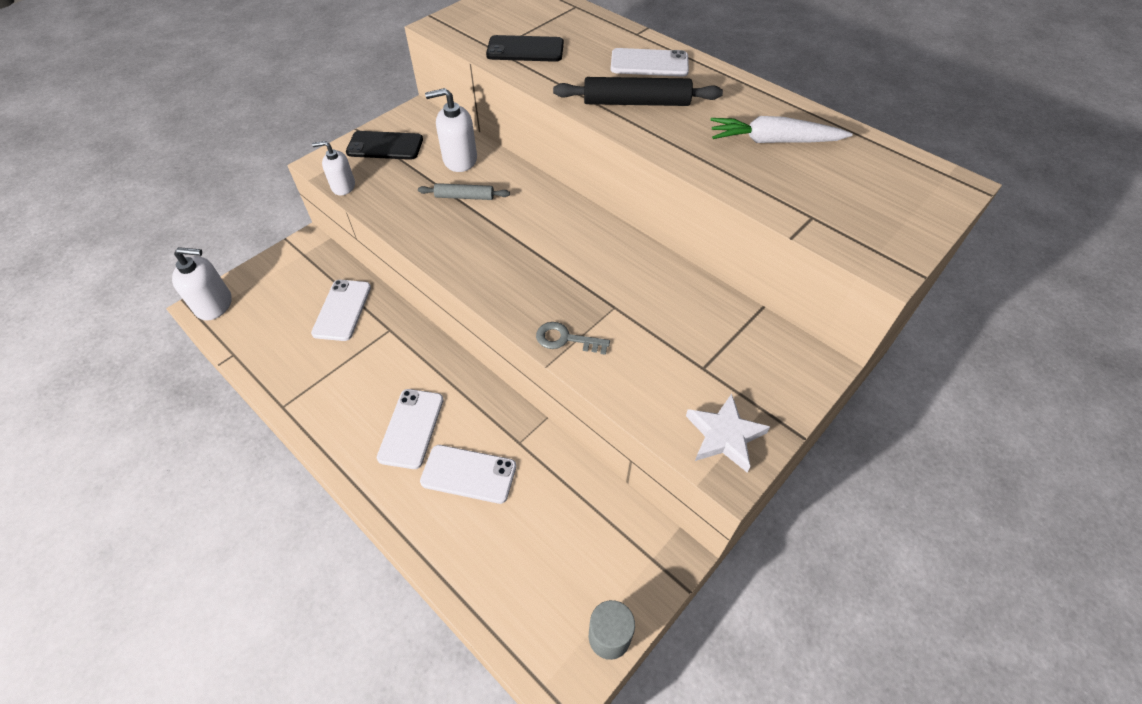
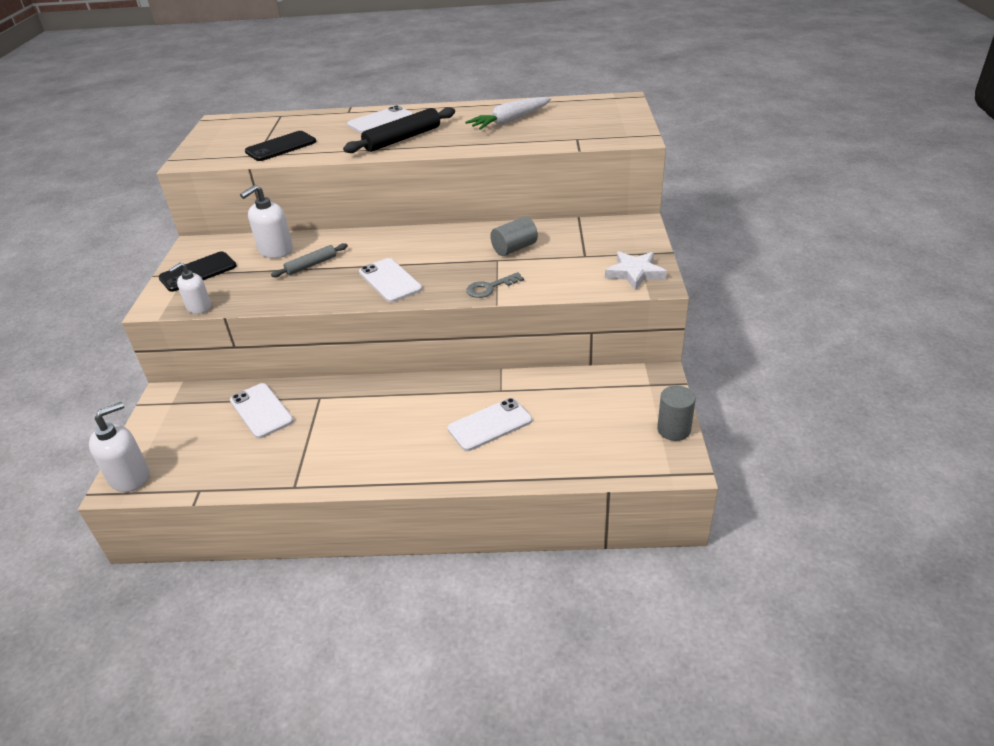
camera: 40 degrees left, 15 degrees down
white phone [377,389,444,469] -> white phone moved to [359,258,422,302]
none -> grey cylinder [490,217,538,256]

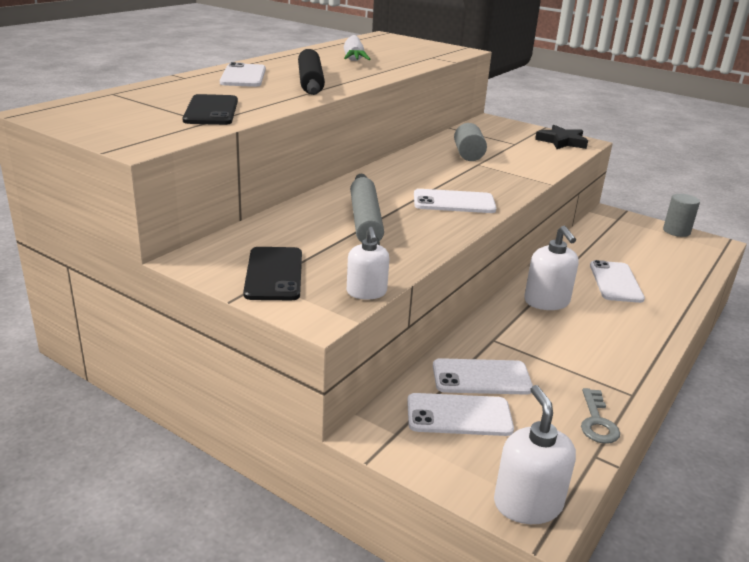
camera: 60 degrees left, 10 degrees down
white soap dispenser [240,185,293,258] -> white soap dispenser moved to [524,226,579,310]
grey rolling pin [271,243,348,277] -> grey rolling pin [350,174,384,245], size x1.69
grey key [466,272,524,298] -> grey key moved to [581,388,620,444]
white star [605,251,667,291] -> black star [535,125,588,149]
none -> white phone [407,393,514,436]

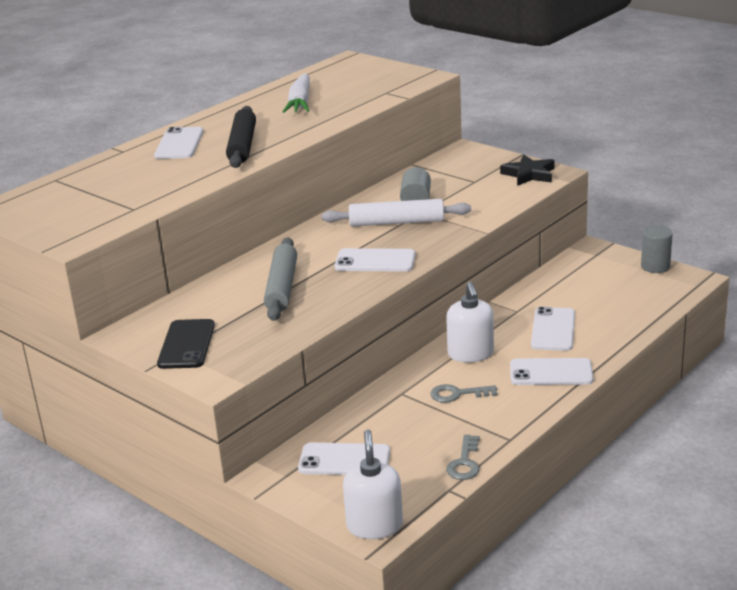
camera: 10 degrees right, 0 degrees up
black phone [182,94,238,125] -> none
white soap dispenser [347,227,389,299] -> none
white phone [433,358,533,395] -> white phone moved to [510,358,593,385]
none -> white rolling pin [322,199,471,226]
none -> grey key [430,384,497,403]

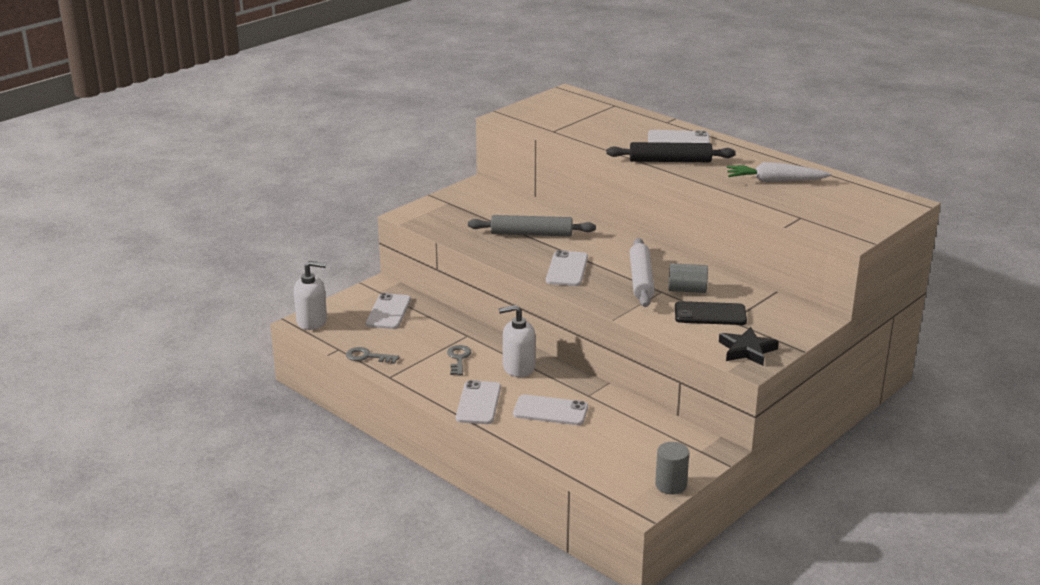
camera: 90 degrees right, 0 degrees up
black phone [157,319,215,369] -> black phone moved to [675,301,747,325]

